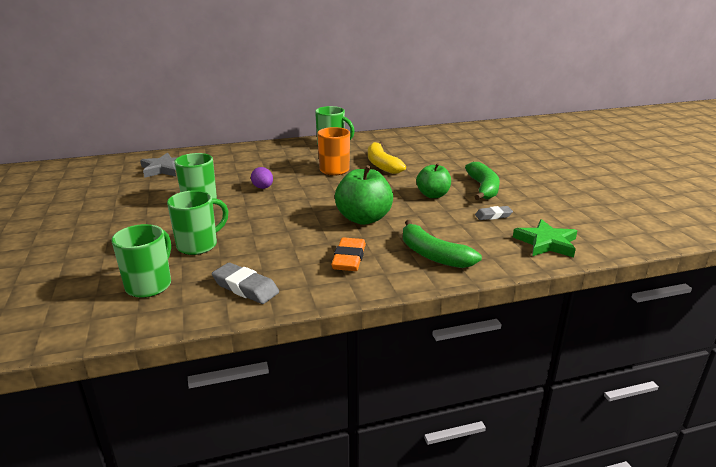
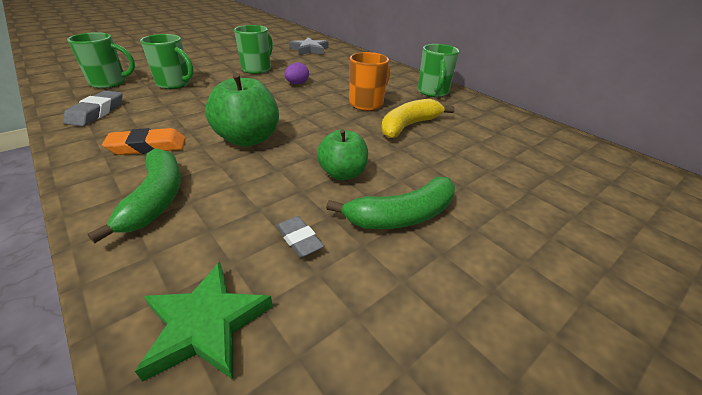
camera: 65 degrees right, 10 degrees up
green banana [403,220,482,268] -> green banana turned 150 degrees clockwise [87,148,181,243]

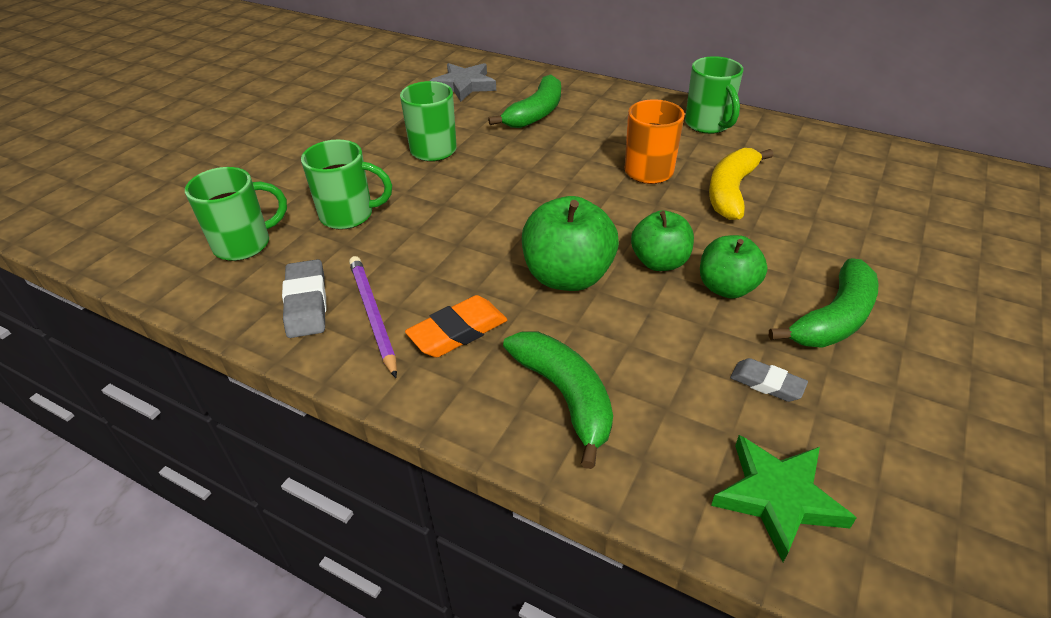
camera: 20 degrees left, 5 degrees up
purple egg [284,62,309,84] -> none
none -> purple pencil [349,256,397,378]
none -> green banana [488,74,561,128]
none -> green apple [631,210,694,271]

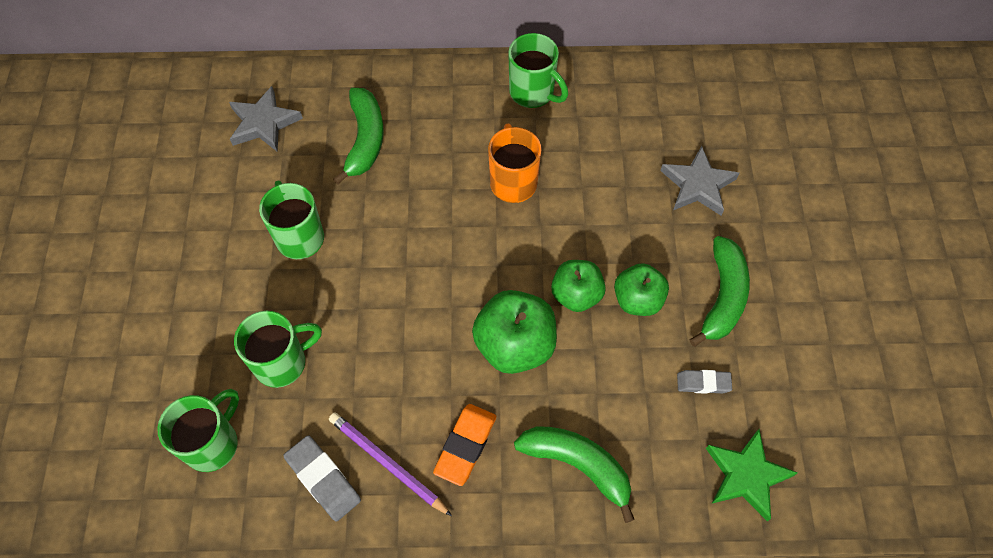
camera: 30 degrees left, 20 degrees up
yellow banana [709,148,773,220] -> none
none -> grey star [660,146,739,216]

